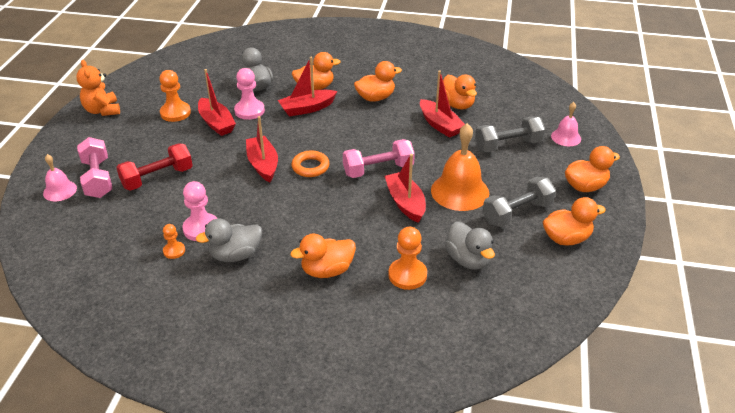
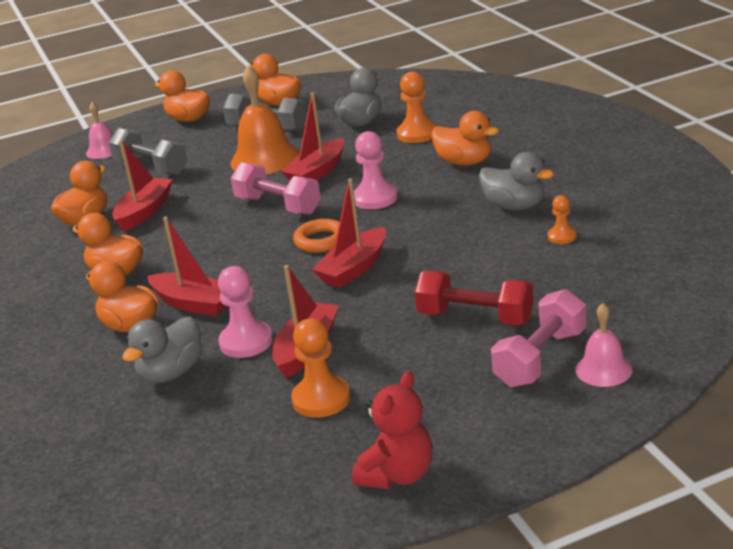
camera: 120 degrees left, 10 degrees down
orange teddy bear [77,60,120,116] -> red teddy bear [352,371,433,489]
pink pawn [182,181,217,241] -> pink pawn moved to [354,131,398,209]

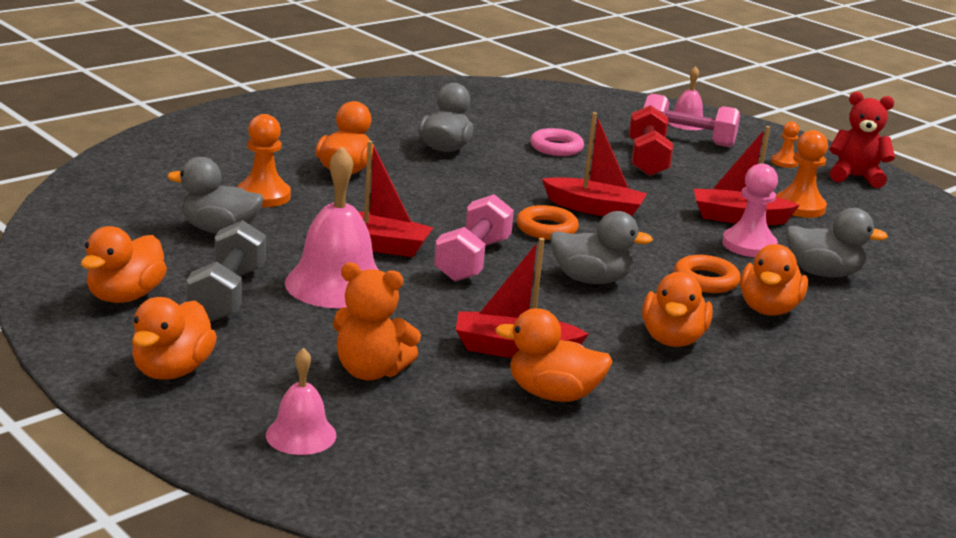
camera: 115 degrees left, 5 degrees down
grey dumbbell [109,128,188,176] -> orange teddy bear [333,262,421,380]
red boat [147,217,228,316] -> orange ring [674,255,741,293]
orange bell [230,65,300,174] -> pink bell [285,147,379,309]
pink pawn [354,131,398,209] -> none
orange pawn [548,195,577,244] -> orange pawn moved to [771,121,799,168]
none -> pink ring [530,128,584,156]
none -> grey duck [550,211,653,284]

